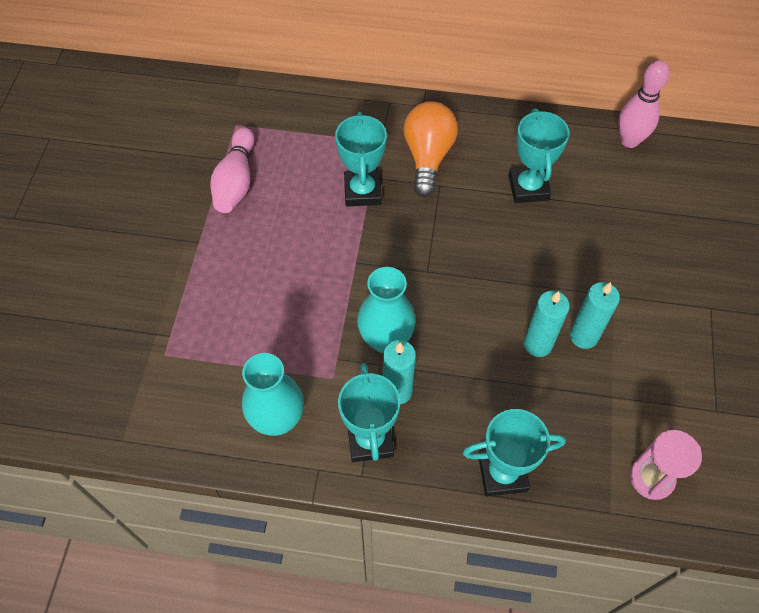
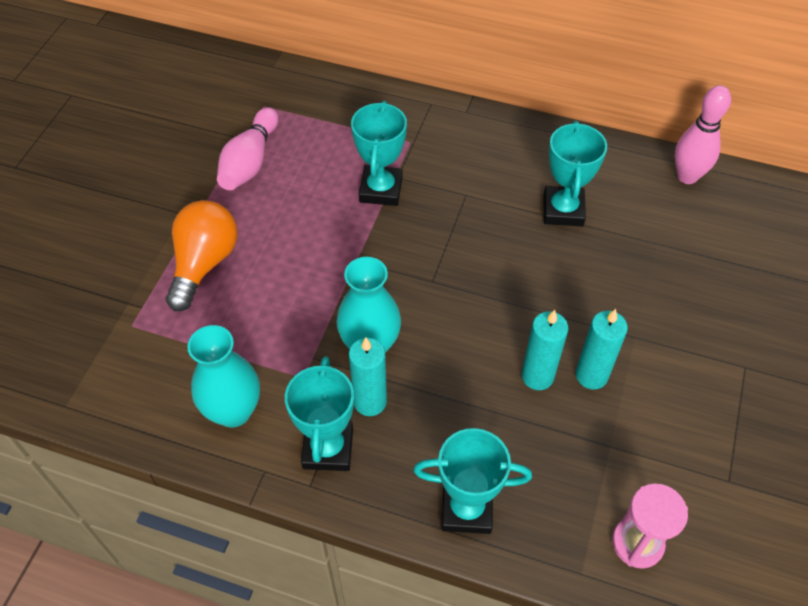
camera: 10 degrees right, 5 degrees down
orange light bulb [403,101,458,197] -> orange light bulb moved to [166,200,238,311]

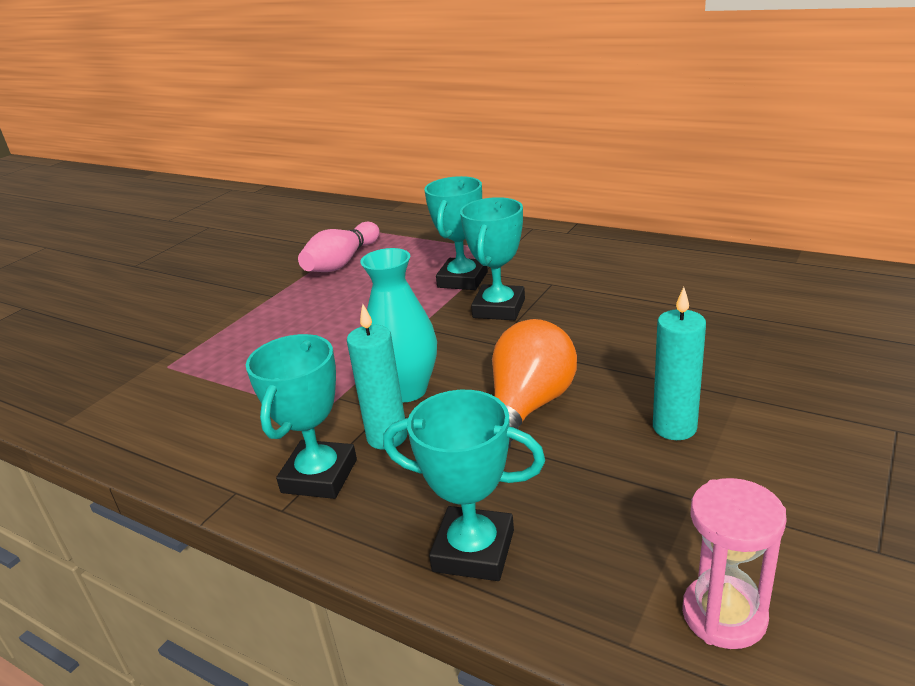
camera: 15 degrees right, 25 degrees down
orange light bulb [166,200,238,311] -> orange light bulb moved to [492,319,577,448]
turquoise vase [187,325,260,427] -> none
turquoise candle [521,310,568,390] -> none
turquoise trophy [544,121,607,226] -> turquoise trophy moved to [460,197,525,320]
pink bowling pin [675,85,731,184] -> none

